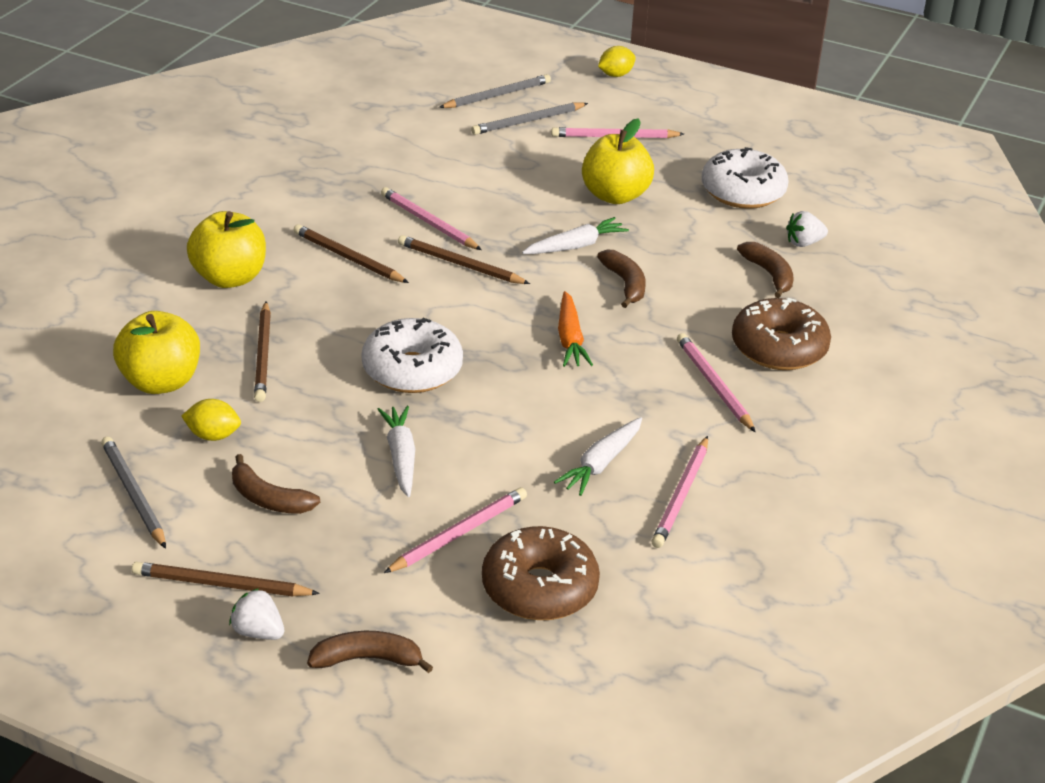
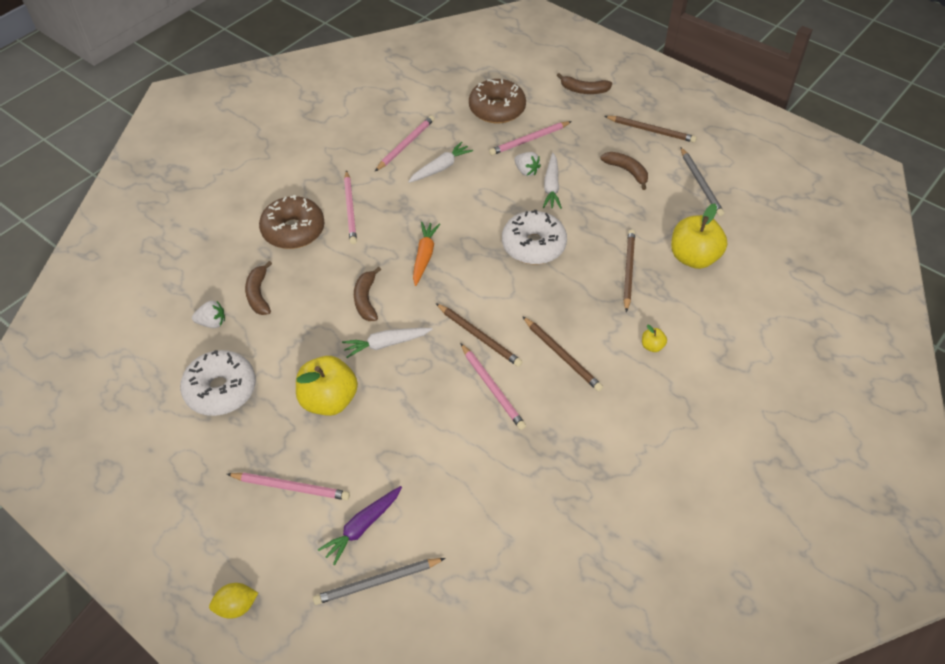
camera: 165 degrees left, 15 degrees up
yellow lemon [181,399,241,441] -> none
yellow apple [187,211,266,288] -> yellow apple [642,325,667,352], size x0.43
white strawberry [229,588,284,640] -> white strawberry moved to [514,152,541,176]
grey pencil [471,103,588,135] -> purple carrot [318,486,402,565]

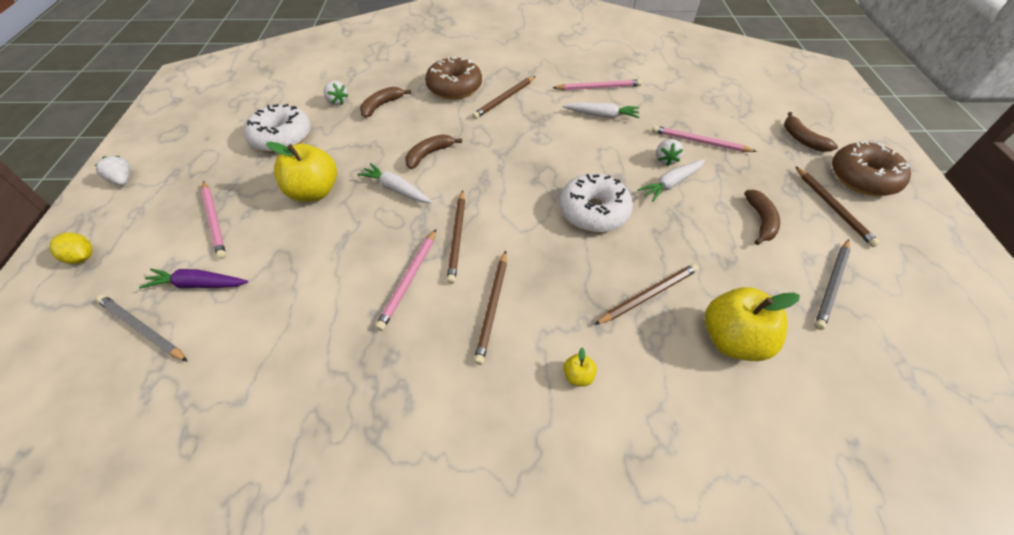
camera: 50 degrees right, 0 degrees up
pink pencil [344,170,357,244] -> brown pencil [472,76,536,119]
orange carrot [413,222,440,286] -> none
brown donut [469,79,526,124] -> brown donut moved to [832,141,911,196]
none -> white strawberry [95,156,130,186]

